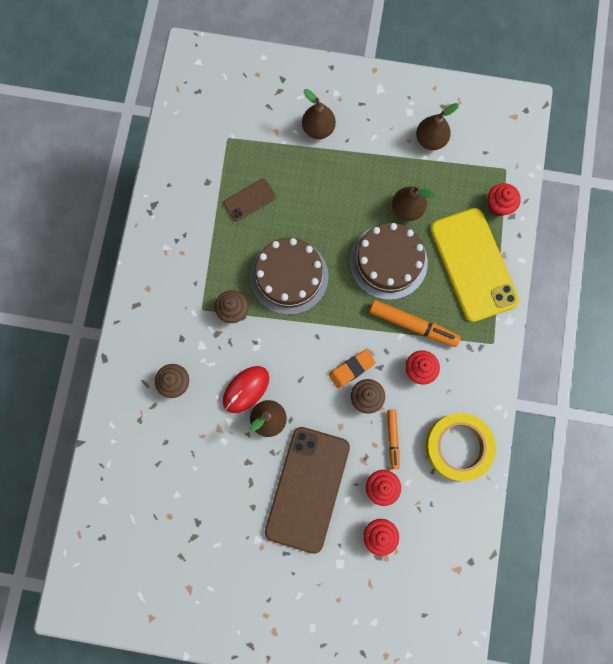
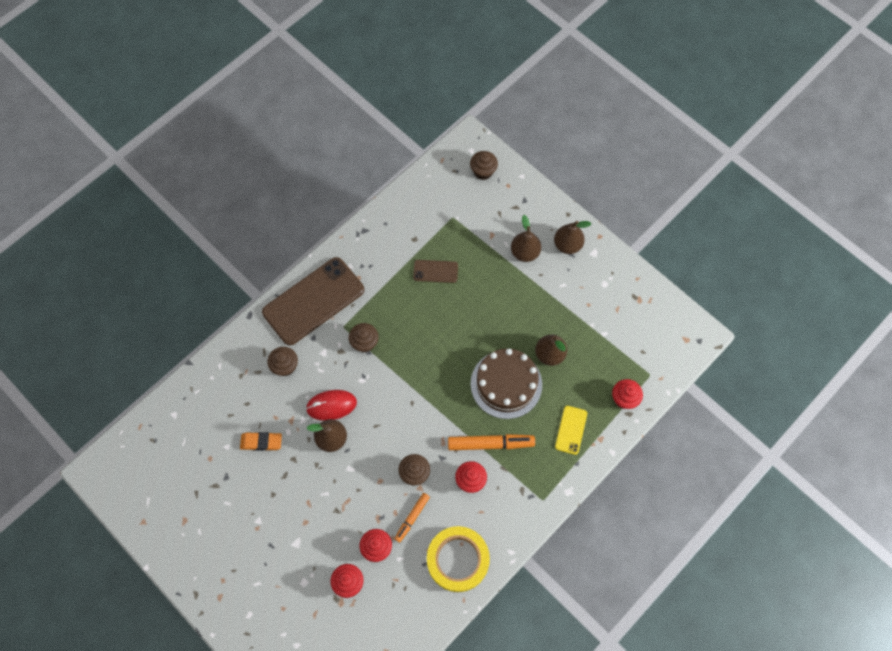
camera: 35 degrees right, 10 degrees down
brown cake [250,238,329,315] -> none
brown phone [265,427,350,554] -> brown phone moved to [262,257,364,345]
orange eraser [329,349,376,389] -> orange eraser moved to [240,432,282,451]
orange marker [369,300,461,347] -> orange marker turned 60 degrees counterclockwise [448,434,535,450]
brown pear [416,103,459,150] -> brown pear moved to [554,221,591,254]
yellow phone [430,208,519,322] -> yellow phone [555,406,587,455], size x0.46
none -> brown cupcake [470,151,498,180]

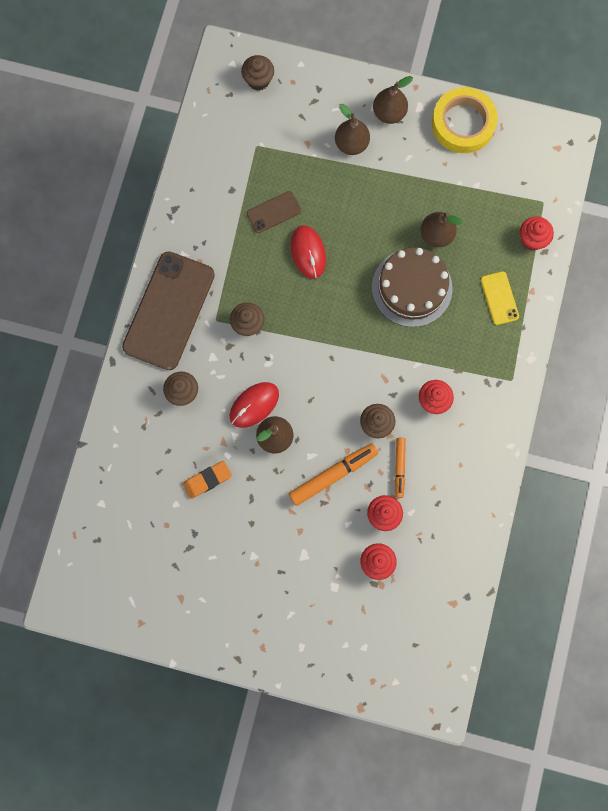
camera: 30 degrees left, 10 degrees up
yellow tape [427,526,490,592] -> yellow tape moved to [432,87,498,153]
orange marker [448,434,535,450] -> orange marker moved to [289,443,378,506]
none -> red mouse [291,225,326,279]

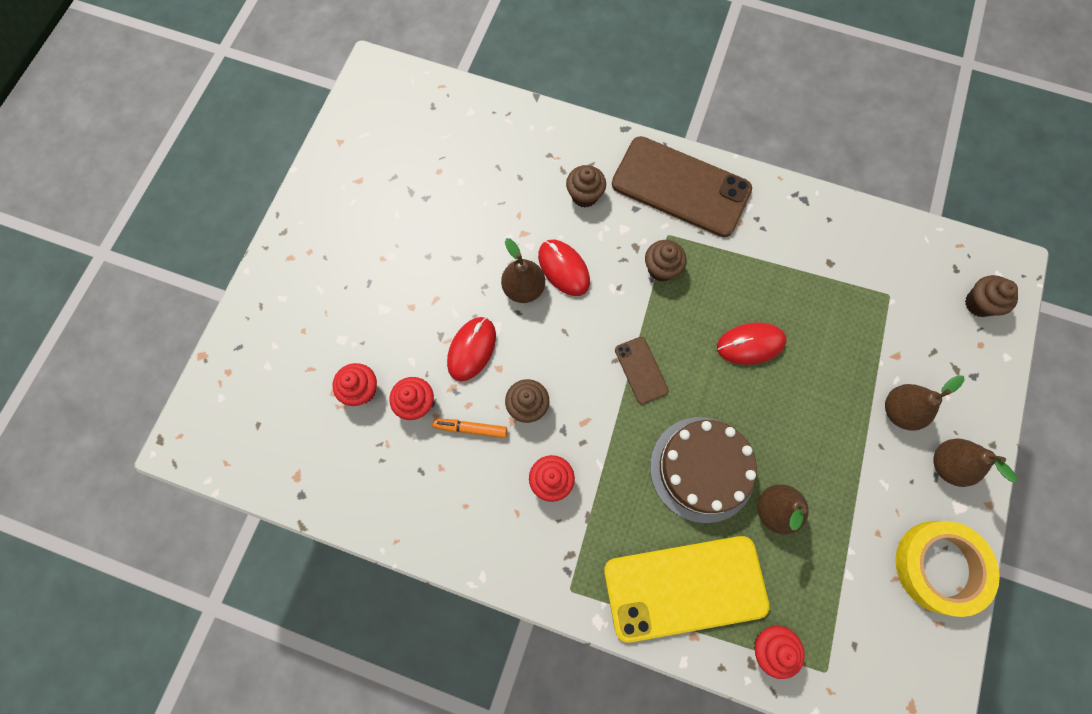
camera: 95 degrees right, 5 degrees down
orange eraser [183,461,232,499] -> none
brown phone [247,191,301,233] -> brown phone moved to [615,337,669,404]
orange marker [289,443,378,506] -> red mouse [447,317,496,381]
yellow phone [481,272,519,325] -> yellow phone [604,536,770,643], size x2.18

